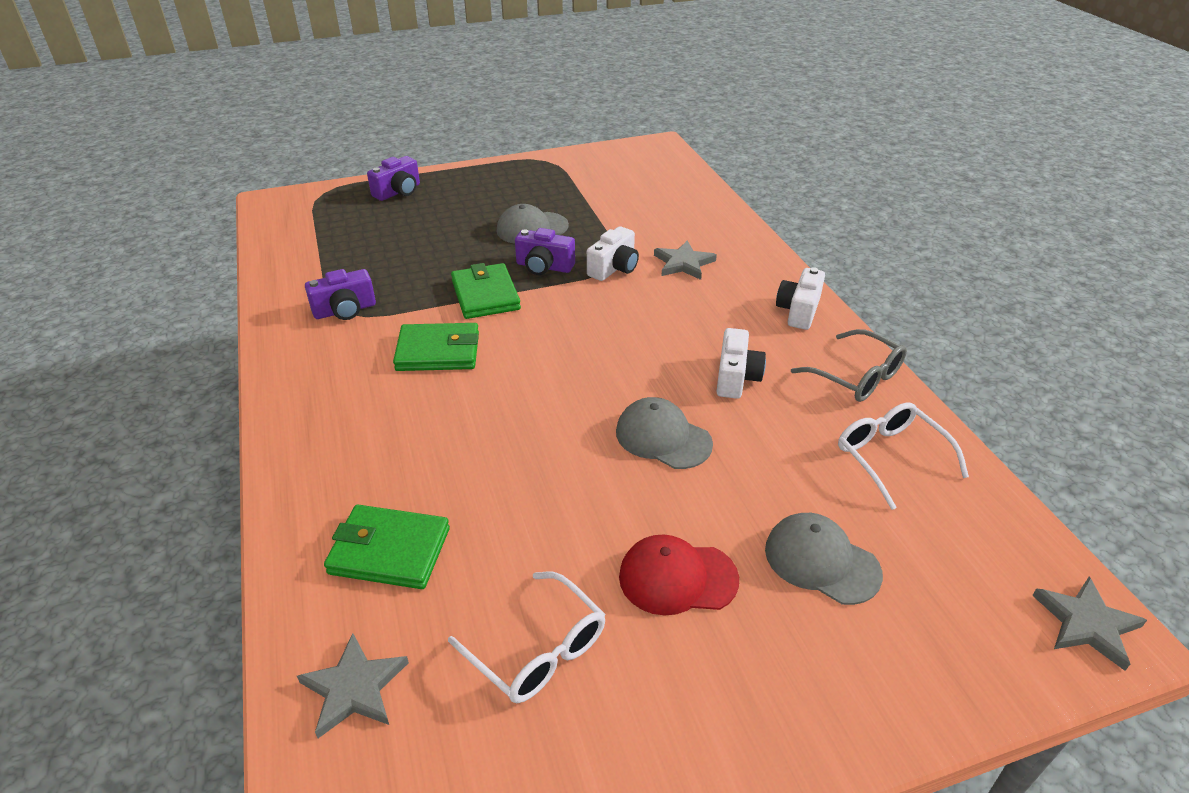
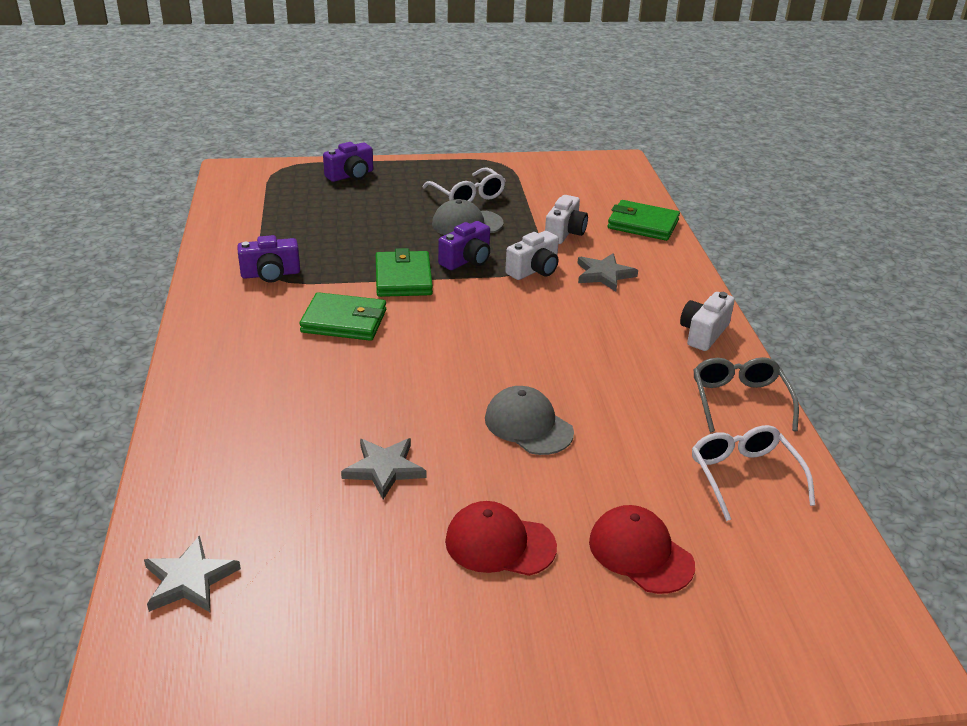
camera: 10 degrees right, 5 degrees down
green wallet [324,505,450,589] -> green wallet moved to [608,200,680,241]
white glasses [448,571,605,703] -> white glasses moved to [422,167,506,202]
purple camera [515,228,575,275] -> purple camera turned 75 degrees counterclockwise [438,221,490,270]
white camera [716,328,766,399] -> white camera moved to [545,195,588,244]
grey cap [765,513,883,605] -> red cap [589,505,695,594]
grey glasses [791,329,907,402] -> grey glasses turned 150 degrees counterclockwise [694,357,799,432]
grey star [1032,577,1147,671] -> grey star moved to [341,438,426,499]

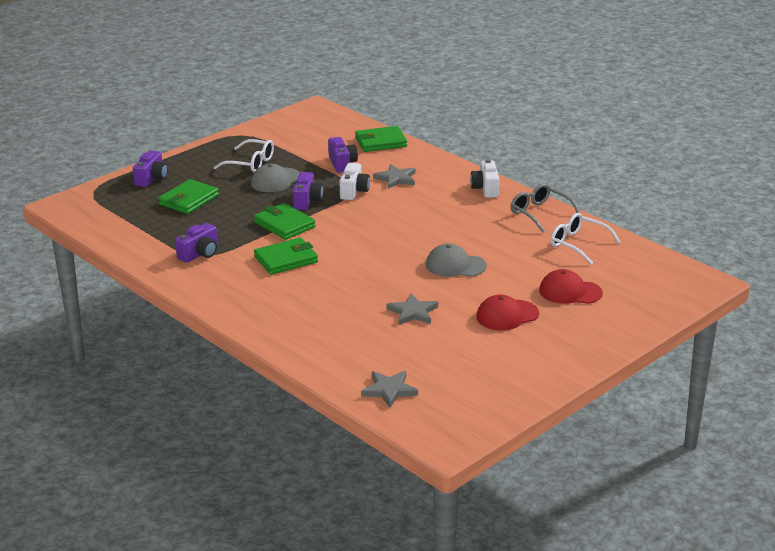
camera: 35 degrees left, 5 degrees down
white camera [545,195,588,244] -> purple camera [328,137,358,173]
none -> green wallet [158,179,219,214]

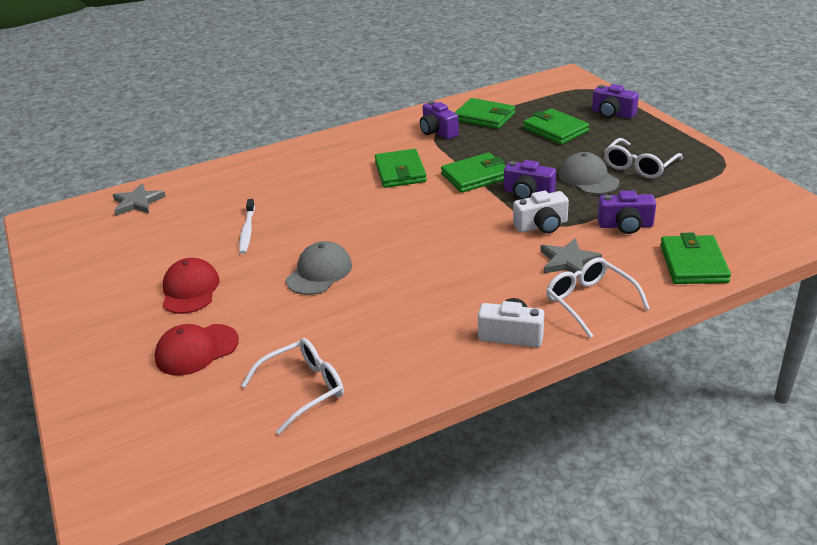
camera: 110 degrees right, 5 degrees up
white camera [339,163,370,200] -> white camera turned 45 degrees counterclockwise [513,191,569,234]
grey star [387,293,438,325] -> white toothbrush [239,199,255,254]
grey glasses [511,184,580,232] -> none
red cap [539,269,603,304] -> red cap turned 150 degrees counterclockwise [155,324,239,376]
none -> green wallet [454,98,515,129]
none -> white glasses [546,257,650,338]

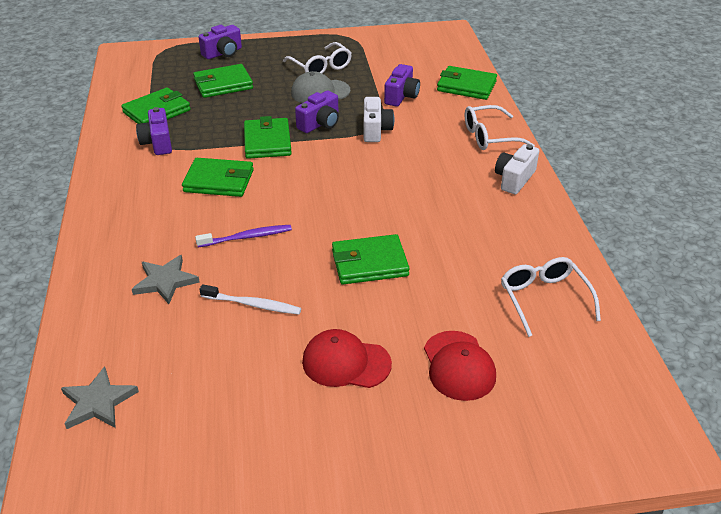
camera: 75 degrees left, 5 degrees up
grey cap [286,241,352,295] -> green wallet [332,234,410,284]
purple camera [420,101,459,139] -> purple camera turned 90 degrees clockwise [136,107,172,155]
grey star [540,238,602,277] -> grey star moved to [132,255,200,304]
none -> purple toothbrush [195,225,292,247]

